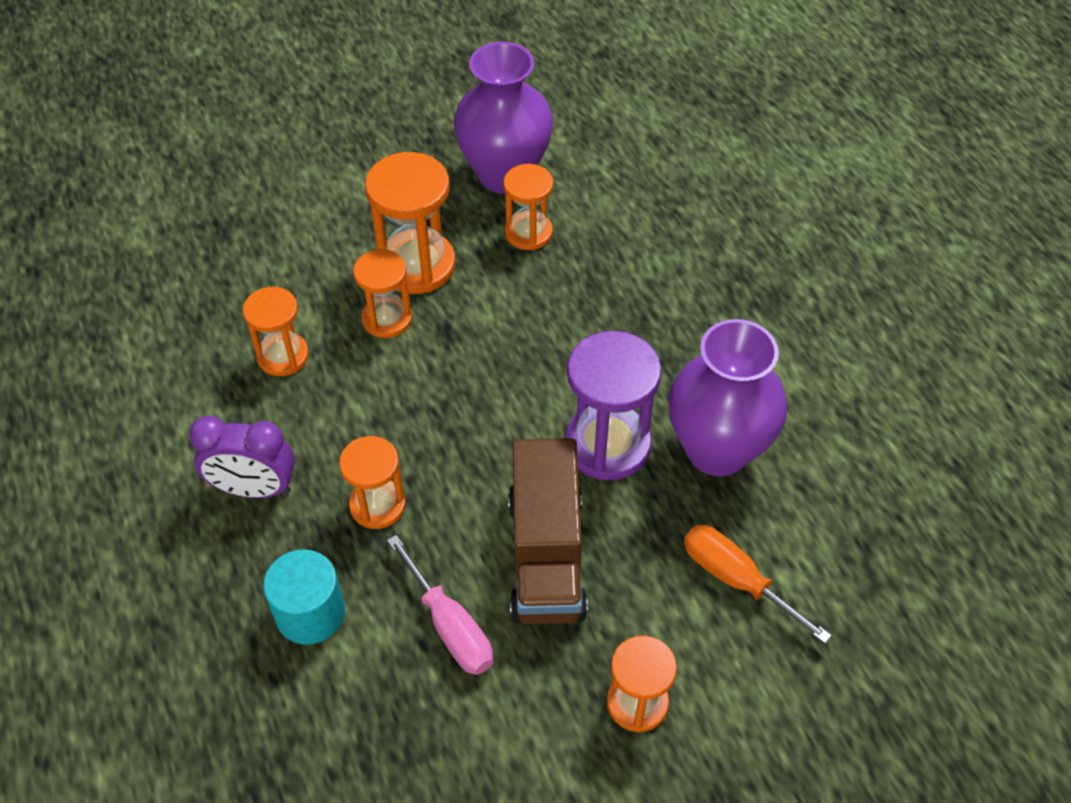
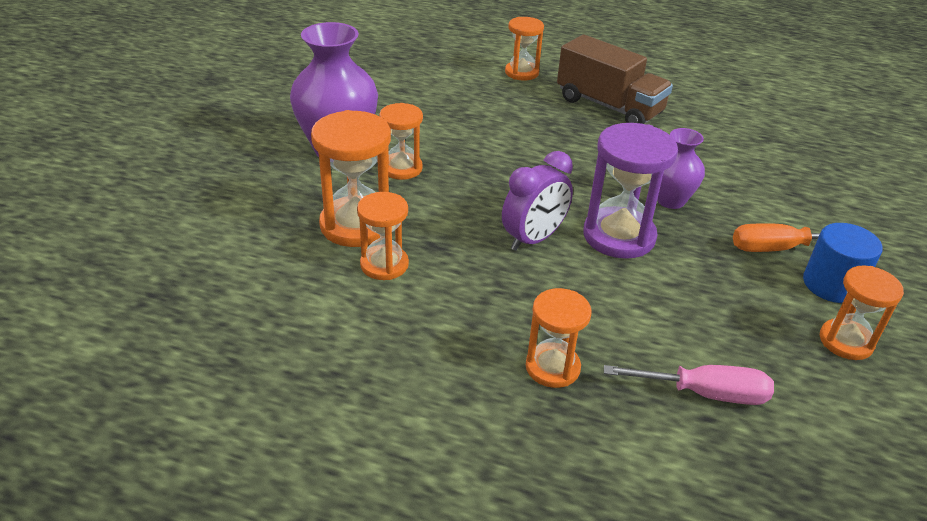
camera: 50 degrees left, 15 degrees down
purple clock [189,416,295,498] -> purple clock moved to [502,151,573,251]
orange hourglass [243,287,309,376] -> orange hourglass moved to [505,17,544,80]
turquoise cylinder [263,549,345,645] -> none
brown truck [508,438,588,624] -> brown truck moved to [557,34,673,124]
purple vase [668,319,788,476] -> purple vase [657,128,705,209], size x0.57
none -> blue cylinder [803,223,883,303]

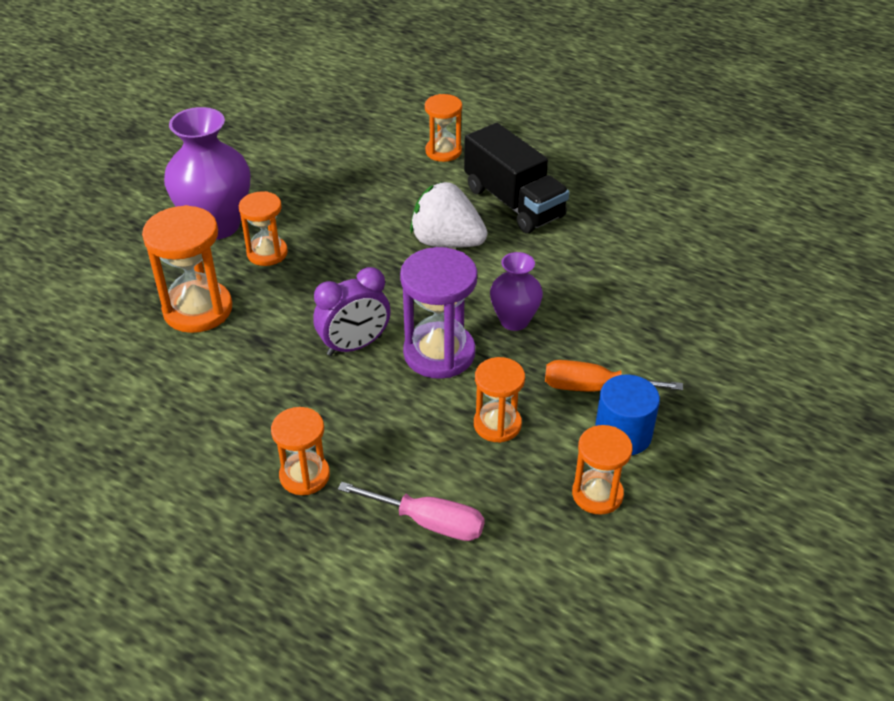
camera: 15 degrees right, 5 degrees up
orange hourglass [357,192,409,280] -> orange hourglass moved to [474,357,525,443]
brown truck [557,34,673,124] -> black truck [464,123,569,233]
none -> white strawberry [410,182,488,248]

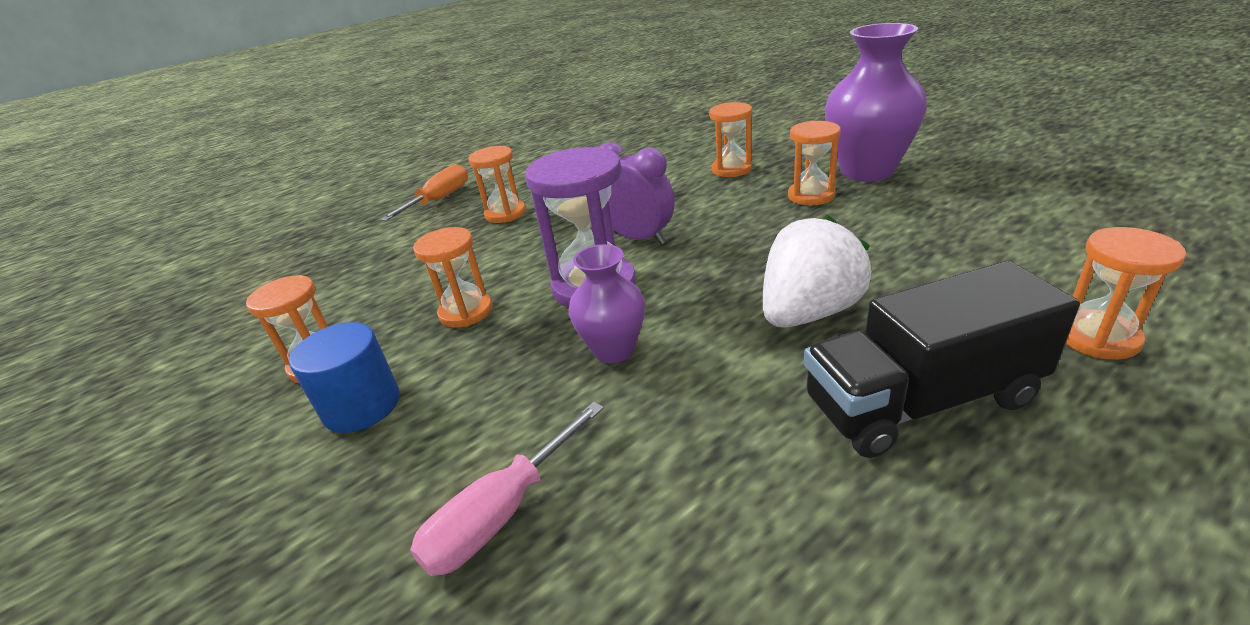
camera: 115 degrees right, 10 degrees down
orange hourglass [142,205,232,333] -> orange hourglass [709,102,752,177], size x0.63
purple clock [313,267,390,356] -> purple clock turned 135 degrees clockwise [600,142,675,244]
pink screwdriver [338,482,485,541] -> pink screwdriver moved to [410,402,604,576]
orange screwdriver [545,360,683,392] -> orange screwdriver moved to [380,164,468,221]

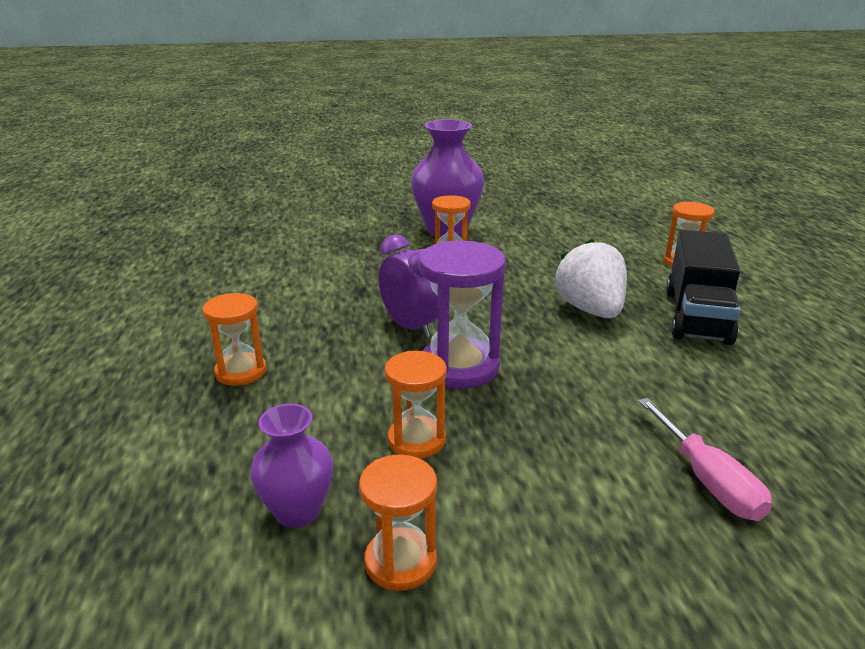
camera: 65 degrees left, 5 degrees down
blue cylinder [289,322,400,433] -> none
orange screwdriver [380,164,468,221] -> none
purple vase [569,244,645,363] -> purple vase moved to [250,404,333,528]
purple clock [600,142,675,244] -> purple clock turned 75 degrees clockwise [378,234,438,338]
orange hourglass [709,102,752,177] -> none

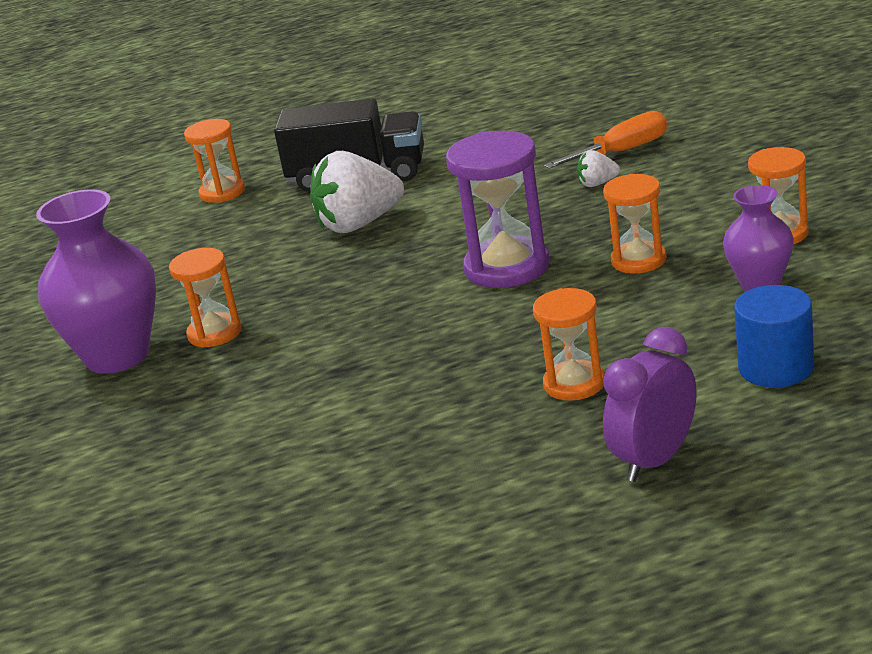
camera: 95 degrees left, 0 degrees up
purple clock [378,234,438,338] -> purple clock moved to [603,327,696,482]
pink screwdriver [638,398,772,521] -> orange screwdriver [544,111,667,169]
none -> white strawberry [577,150,620,187]
none -> blue cylinder [734,285,814,388]

